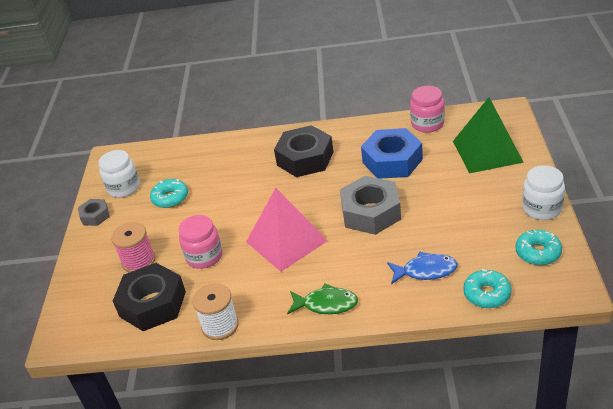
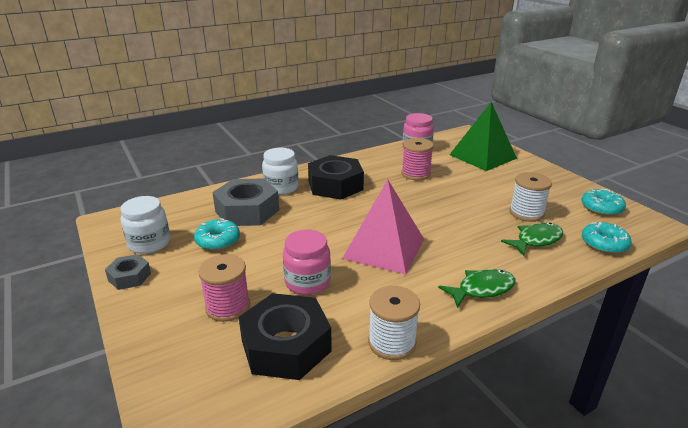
camera: 35 degrees left, 10 degrees down
grey nut [340,176,401,235] -> grey nut moved to [212,178,279,226]
blue nut [361,128,423,178] -> pink spool [401,138,434,180]
blue fish [387,251,458,284] -> green fish [501,223,564,256]
white jar [522,165,565,220] -> white jar moved to [262,148,298,195]
none -> white spool [509,172,552,222]

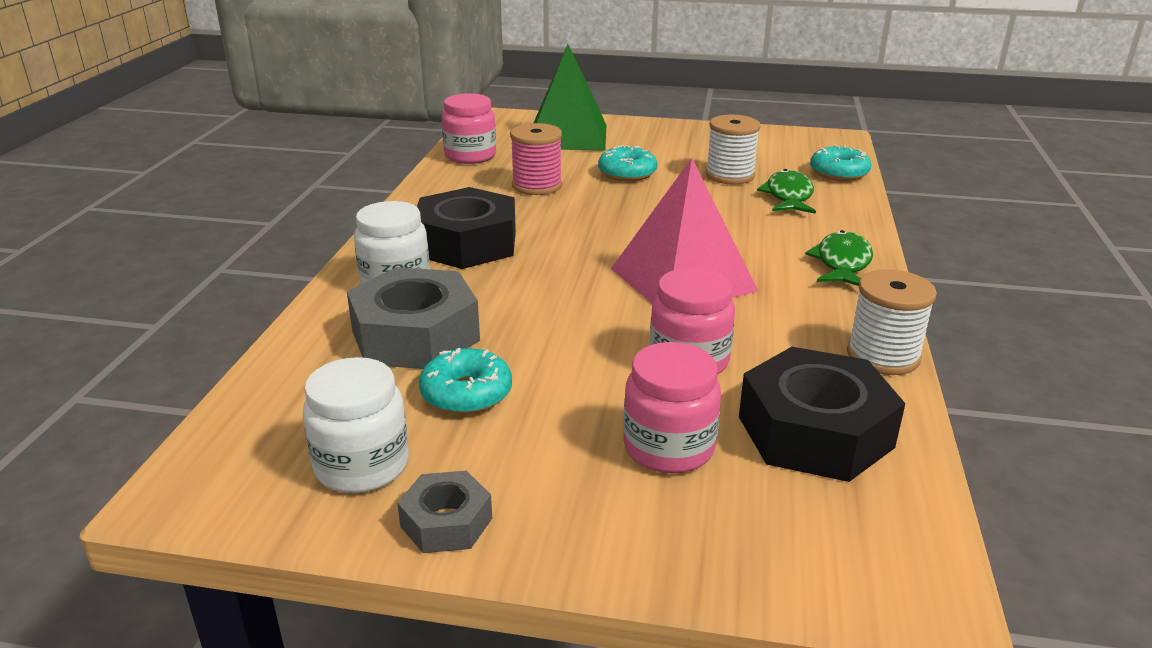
camera: 50 degrees left, 0 degrees up
pink spool [198,254,250,322] -> pink jar [623,342,721,474]
turquoise donut [581,189,626,216] -> turquoise donut moved to [598,145,657,181]

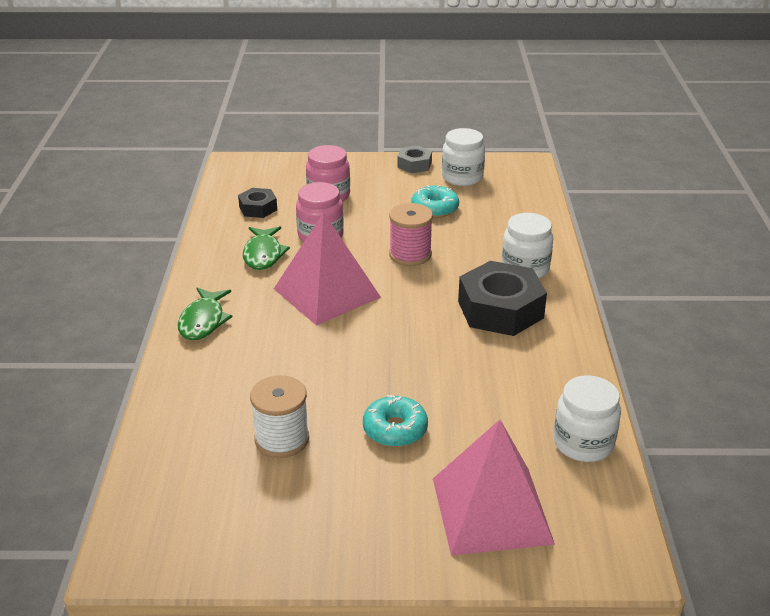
camera: 170 degrees right, 5 degrees up
grey nut [347,267,480,369] -> none
pink jar [442,93,496,164] -> white jar [553,375,621,462]
pink spool [510,123,562,195] -> pink spool moved to [389,203,433,266]
green pyramid [534,44,606,151] -> pink pyramid [433,420,555,556]
black nut [739,347,906,482] -> black nut [238,188,277,218], size x0.52
green fish [757,169,816,214] -> green fish moved to [243,226,290,270]
turquoise donut [810,145,871,181] -> none
white spool [847,269,937,375] -> none

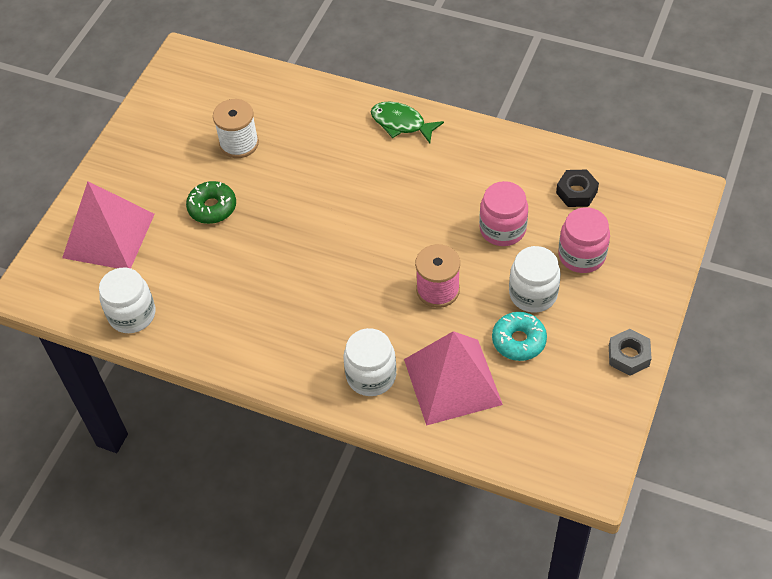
camera: 115 degrees right, 20 degrees up
green fish [243,226,290,270] -> none
pink pyramid [274,212,381,326] -> pink pyramid moved to [404,331,503,426]
turquoise donut [363,395,428,447] -> green donut [186,181,236,224]
white jar [442,128,485,186] -> white jar moved to [509,246,561,313]
black nut [458,261,547,336] -> none

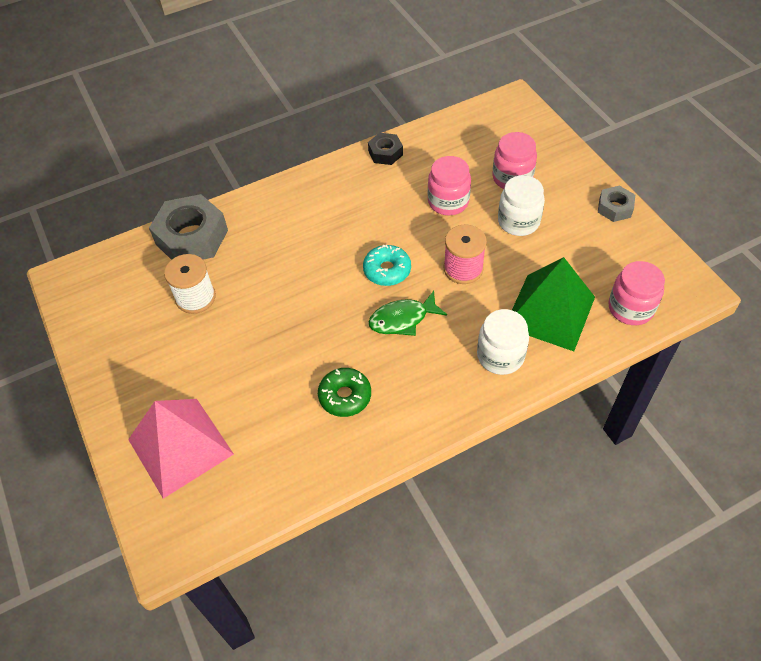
camera: 50 degrees left, 0 degrees up
white jar [99,267,155,333] -> none
green donut [186,181,236,224] -> green donut moved to [318,368,371,417]
green fish [371,101,444,143] -> green fish moved to [368,291,447,336]
pink pyramid [404,331,503,426] -> green pyramid [512,257,595,351]
turquoise donut [492,312,547,361] -> turquoise donut moved to [363,245,411,286]
black nut [556,170,599,207] -> black nut moved to [368,133,403,165]
none -> grey nut [149,194,228,260]
none -> pink jar [608,261,665,325]

